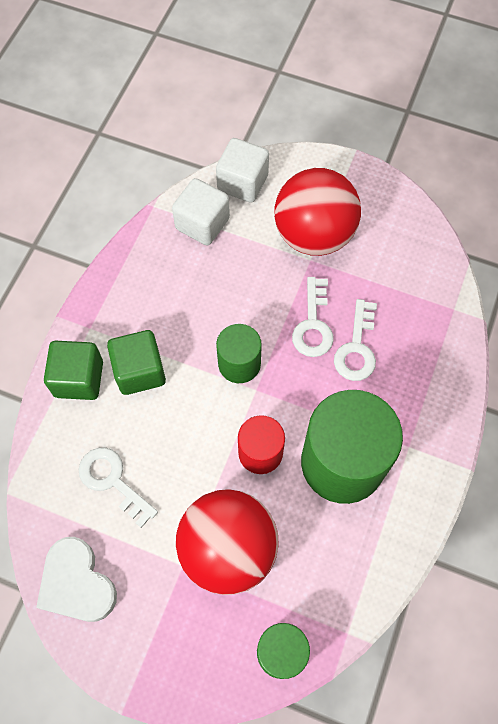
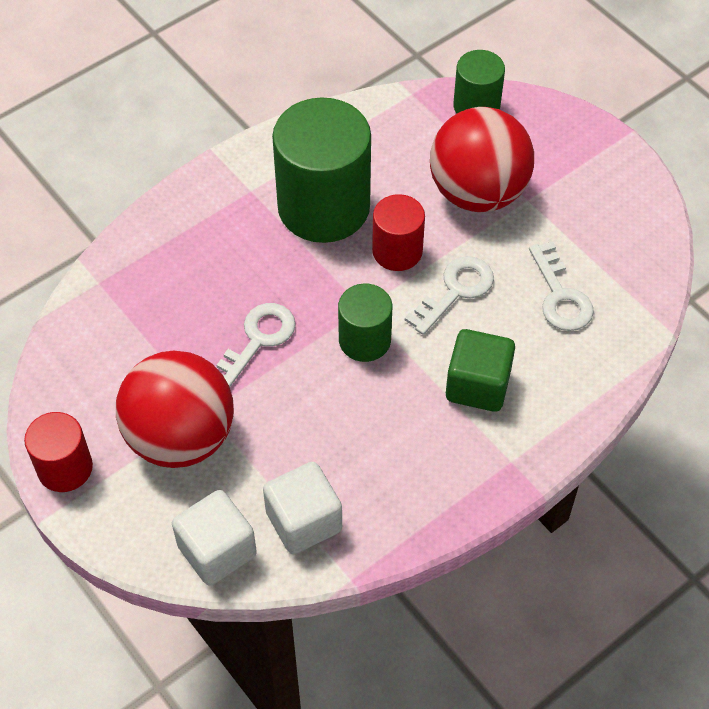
camera: 150 degrees left, 10 degrees down
white heart [36,537,117,622] -> none
green cube [44,341,103,400] -> none
white key [334,299,377,381] -> white key moved to [405,256,494,335]
none -> red cylinder [24,412,93,492]

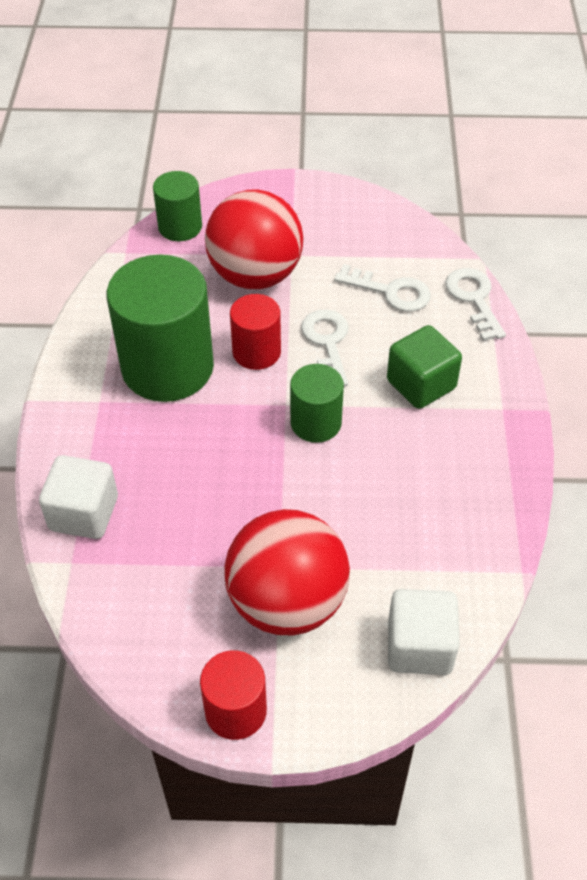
camera: 50 degrees left, 5 degrees down
white key [217,303,296,387] -> white key moved to [445,268,506,341]
white cube [263,462,342,554] -> white cube moved to [39,455,118,539]

